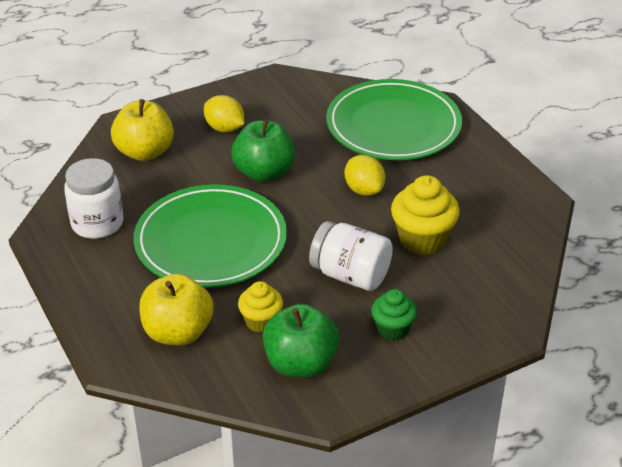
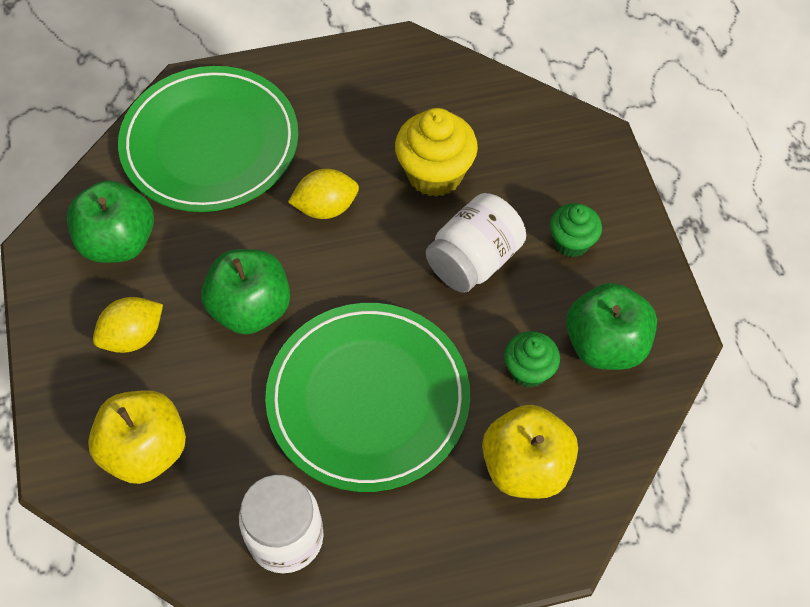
camera: 75 degrees left, 20 degrees up
yellow cupcake [238,281,283,333] -> green cupcake [504,331,560,388]
none -> green apple [67,181,154,263]

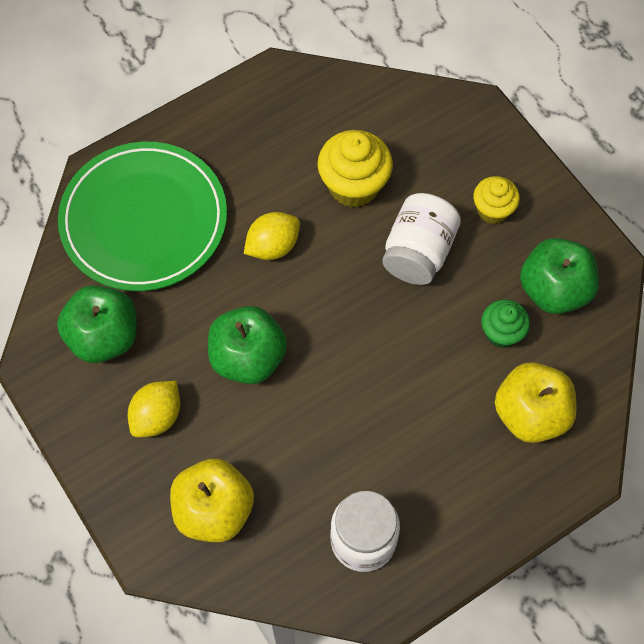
camera: 20 degrees left, 5 degrees up
green plate [265,303,470,492] -> none
green cupcake [550,203,602,257] -> yellow cupcake [473,176,520,224]

